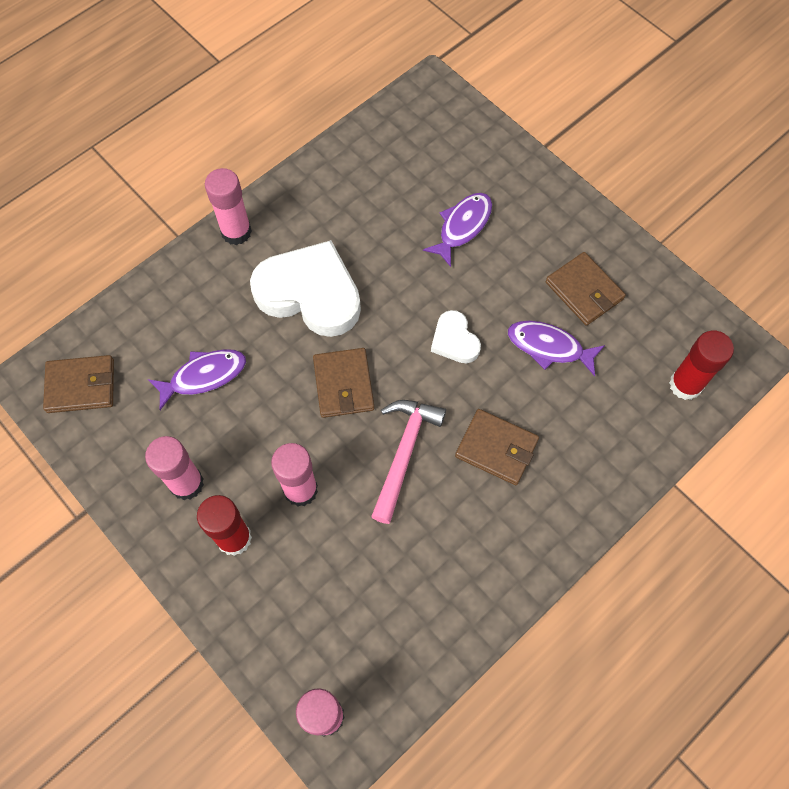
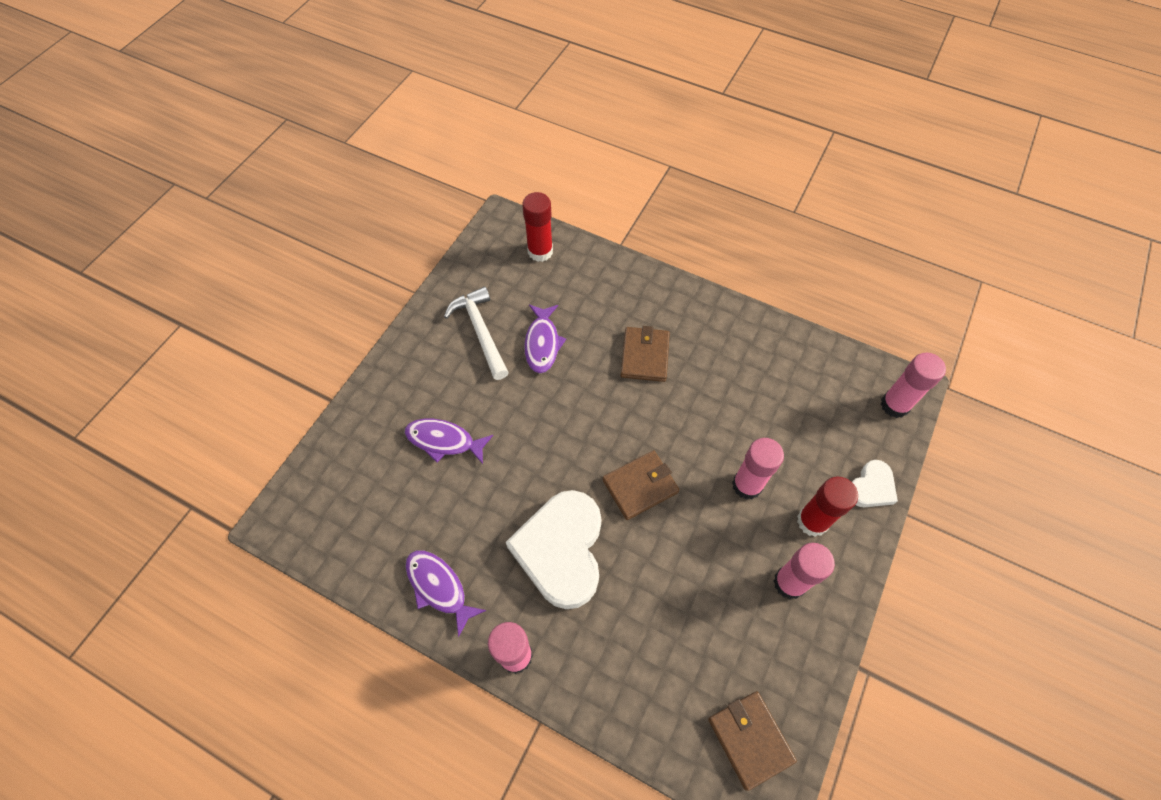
camera: 110 degrees left, 5 degrees down
purple fish [148,349,246,410] -> purple fish moved to [405,550,486,637]
pink hammer [371,400,446,524] -> none
white heart [431,310,481,363] -> white heart moved to [852,460,898,507]
brown wallet [546,252,626,326] -> white hammer [444,287,509,380]

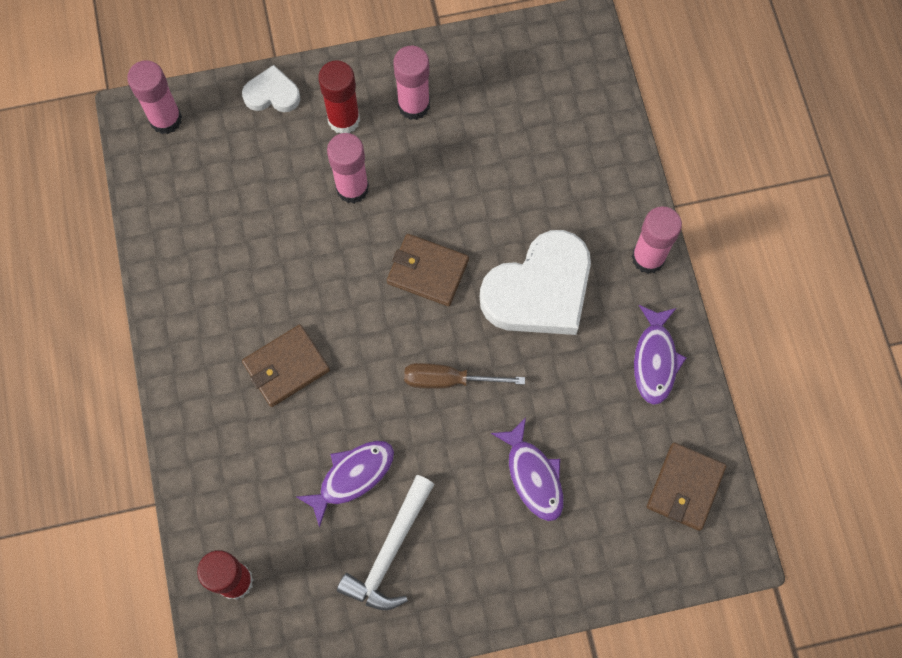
camera: 130 degrees left, 10 degrees up
brown wallet [708,691,797,791] -> brown wallet moved to [647,442,726,531]
none -> brown screwdriver [404,363,525,389]

